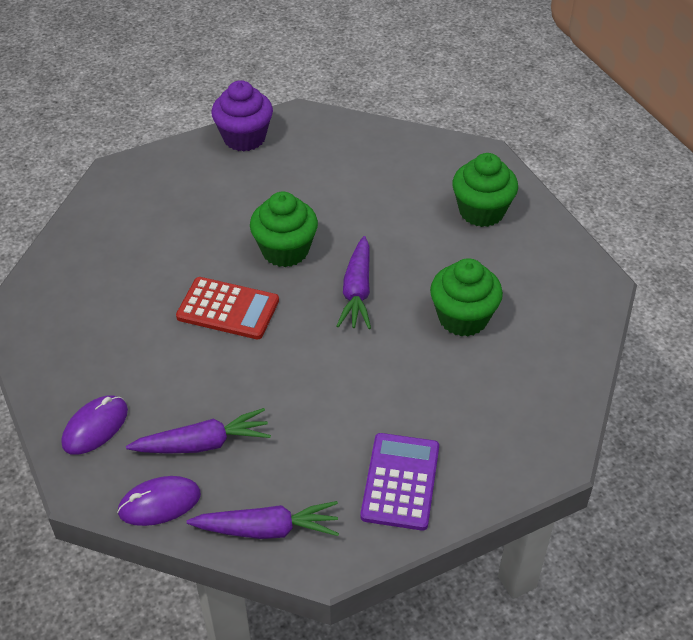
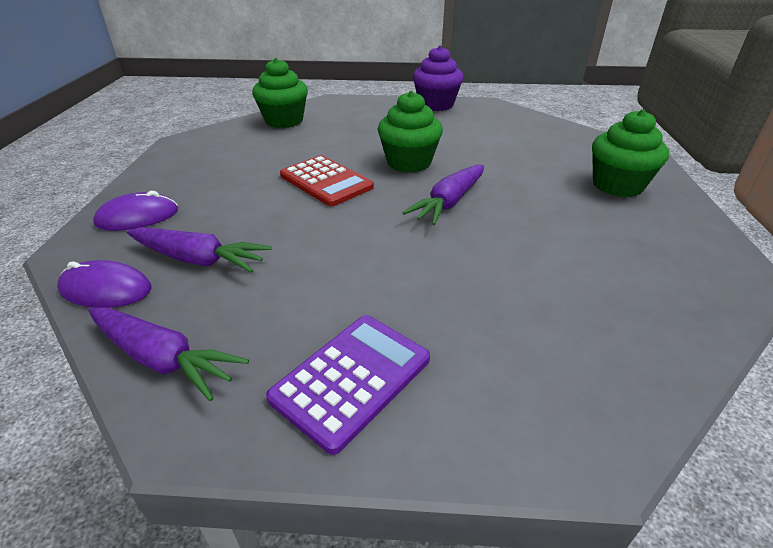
camera: 30 degrees right, 10 degrees down
green cupcake [430,258,503,337] -> green cupcake moved to [252,58,308,128]

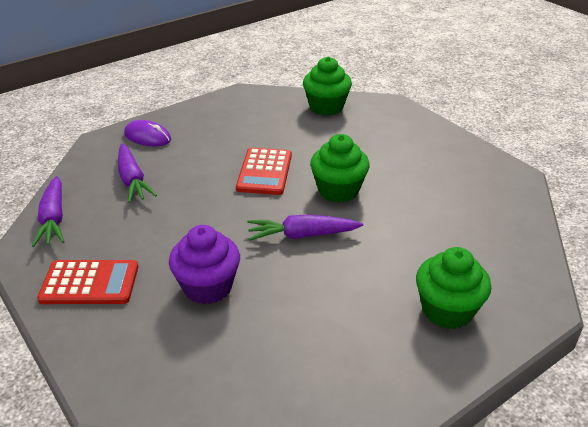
camera: 50 degrees right, 0 degrees up
purple mouse [57,260,152,308] -> none
purple calculator [266,315,430,455] -> red calculator [37,260,138,304]
purple cupcake [413,45,464,111] -> purple cupcake moved to [169,225,240,305]

